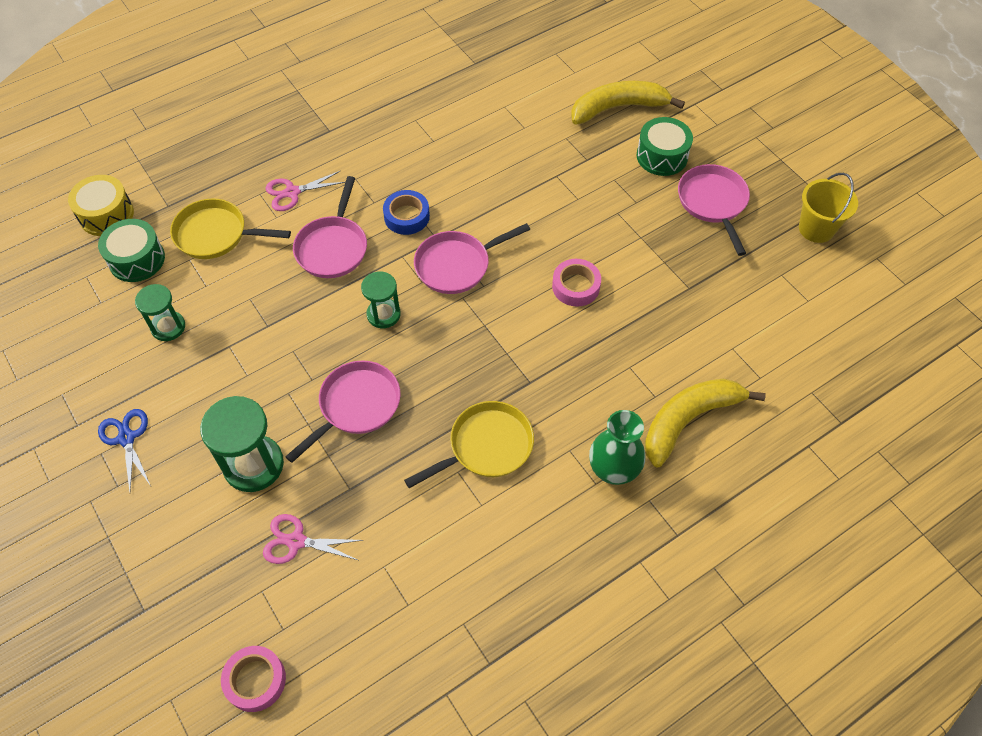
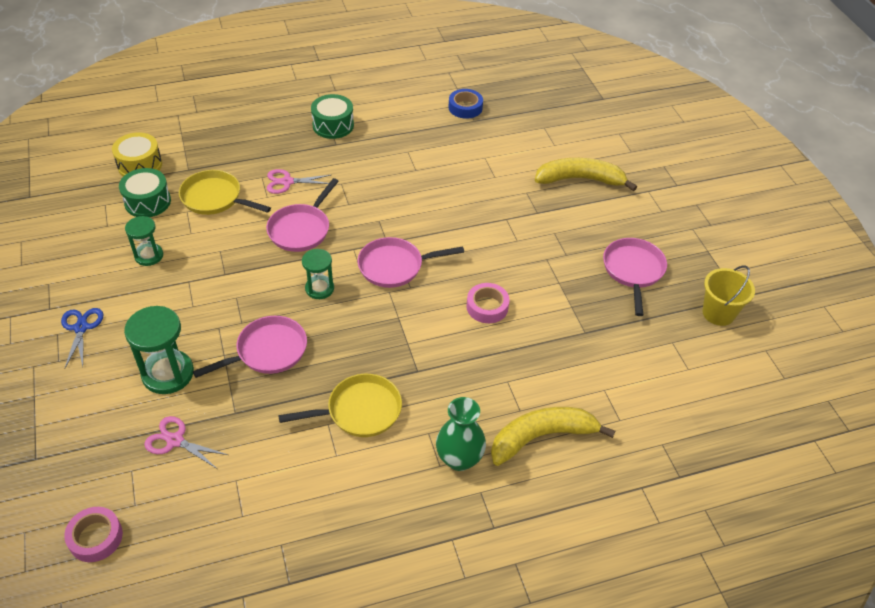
camera: 15 degrees right, 10 degrees down
blue tape [383,190,430,235] -> blue tape moved to [449,89,483,119]
green drum [637,117,693,176] -> green drum moved to [311,94,354,139]

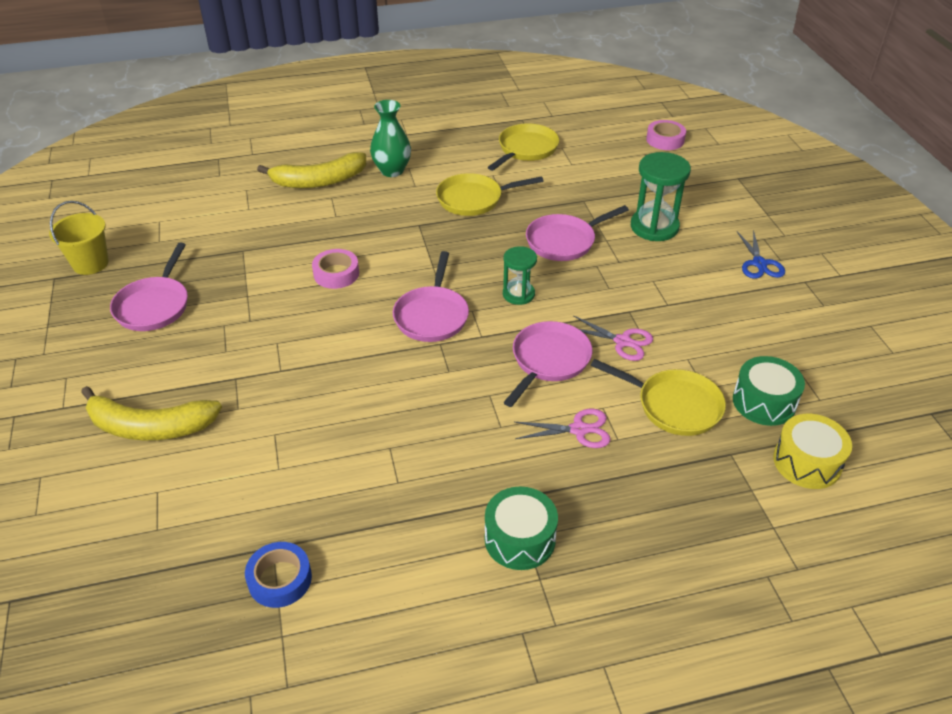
camera: 175 degrees left, 5 degrees down
green hourglass [125,216,163,266] -> none
pink scissors [144,416,228,469] -> pink scissors moved to [573,315,653,361]
pink pan [357,237,464,288] -> pink pan turned 105 degrees clockwise [393,251,469,342]
none -> yellow pan [488,123,559,171]

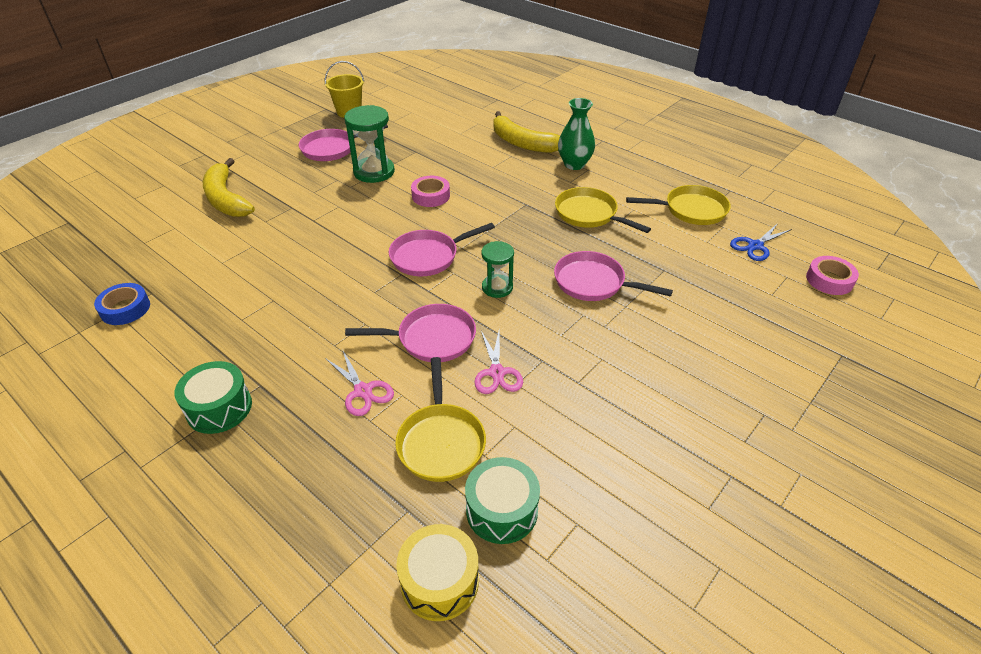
camera: 55 degrees right, 0 degrees up
green hourglass [631,152,691,241] -> green hourglass moved to [344,105,395,183]
blue scissors [737,230,785,279] -> blue scissors moved to [730,223,792,261]

